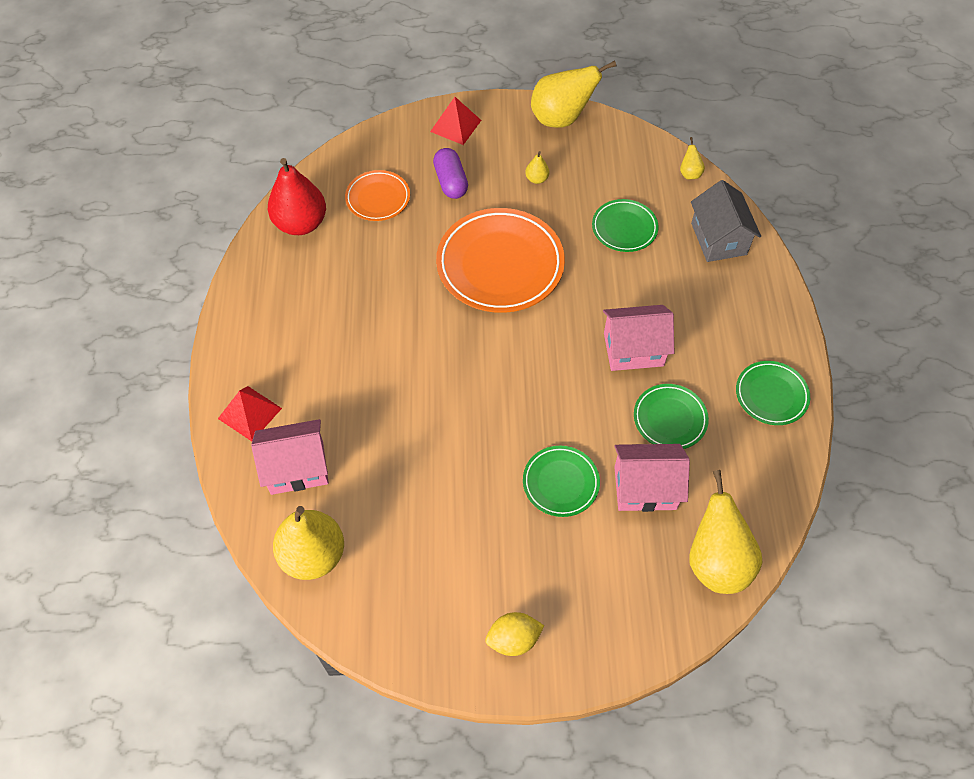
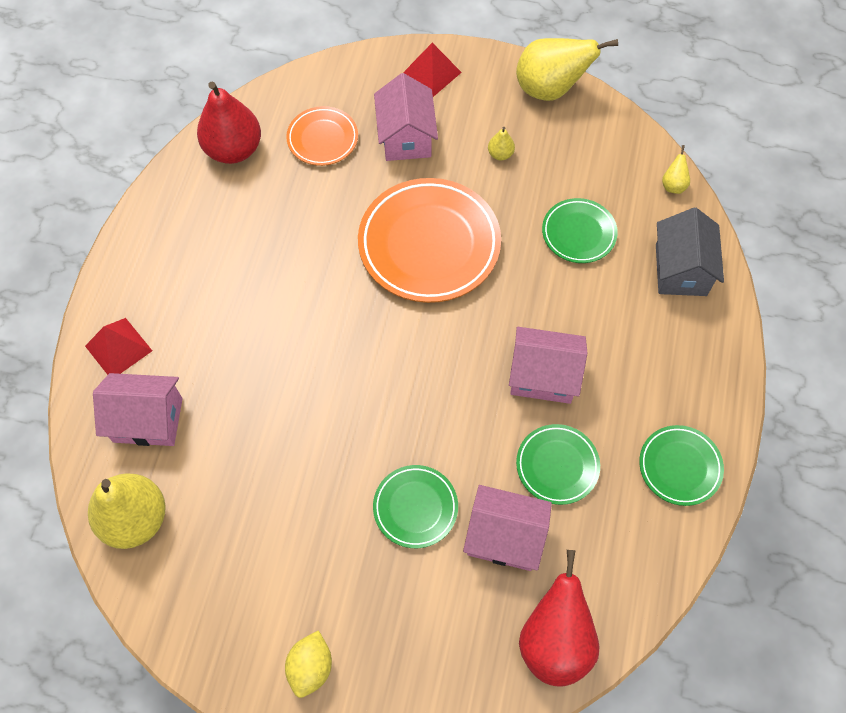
camera: 15 degrees right, 5 degrees up
purple capsule [433,148,468,199] -> pink house [374,73,438,161]
yellow lemon [485,612,544,656] -> yellow lemon turned 75 degrees counterclockwise [285,630,332,698]
yellow pear [689,470,763,594] -> red pear [519,550,599,687]

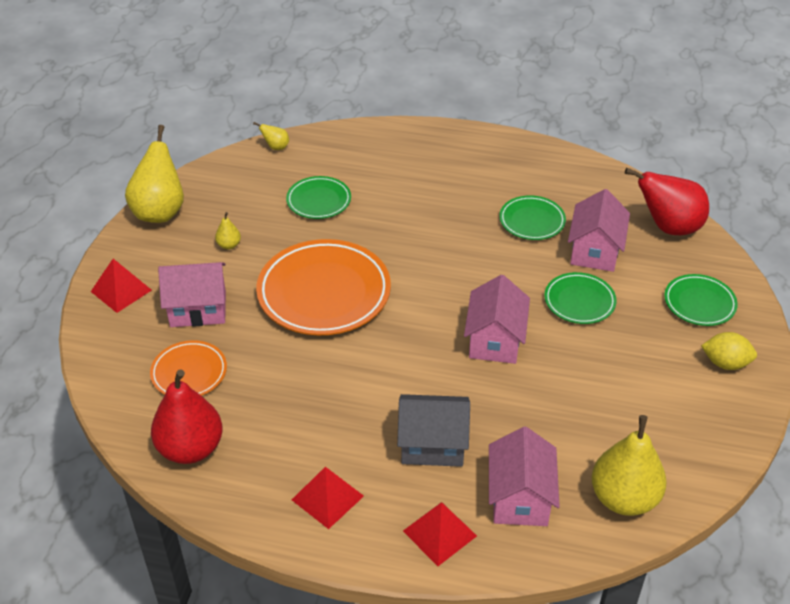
camera: 90 degrees left, 20 degrees down
pink house [509,327,588,404] -> pink house moved to [464,275,530,364]
green plate [639,425,724,506] -> green plate moved to [664,274,738,326]
grey house [656,208,724,296] -> grey house moved to [397,394,470,467]
none -> red pyramid [292,467,364,529]

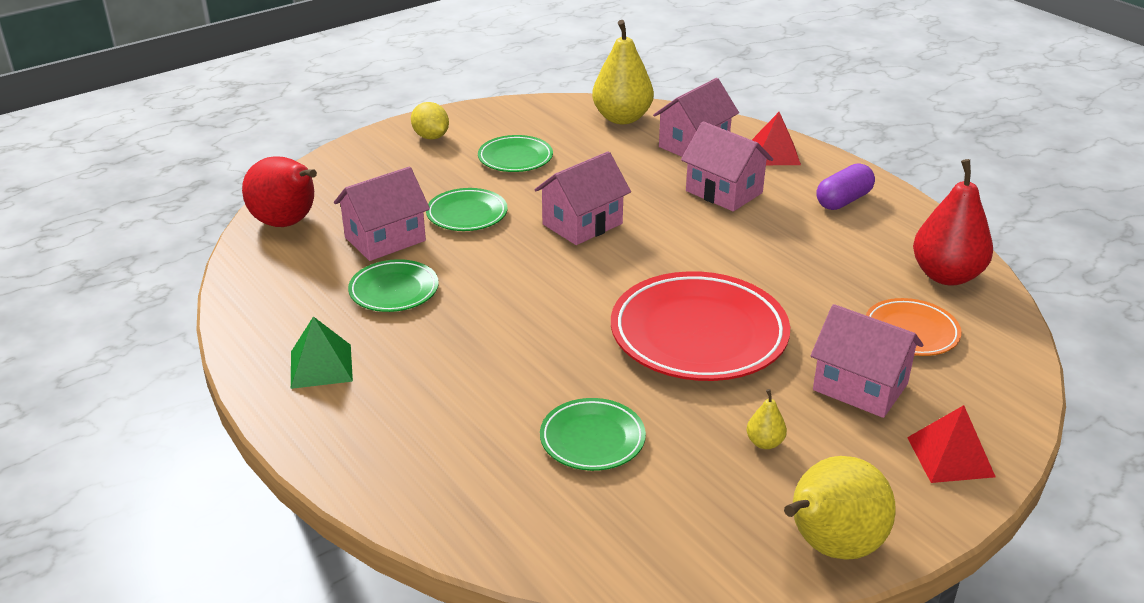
camera: 140 degrees left, 10 degrees down
yellow pear [253,122,289,150] -> none
orange plate [256,239,391,335] -> red plate [611,271,790,381]
red pyramid [292,467,364,529] -> purple capsule [816,163,875,210]
grey house [397,394,470,467] -> pink house [681,121,773,212]
green plate [664,274,738,326] -> green plate moved to [478,135,553,172]
none -> green pyramid [291,316,353,389]

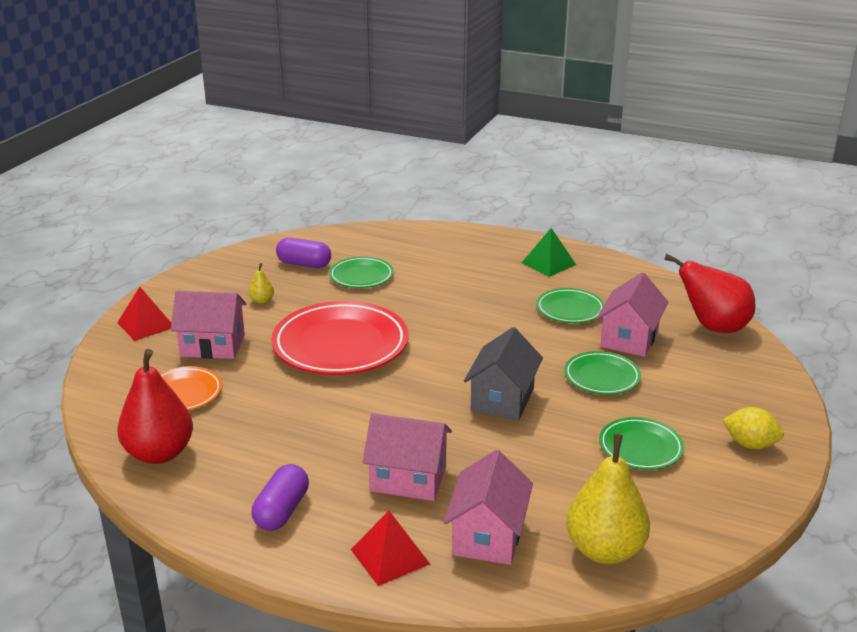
camera: 150 degrees right, 5 degrees down
pink house [535,151,631,245] -> grey house [464,327,543,421]
yellow pear [784,456,896,560] -> none
none -> purple capsule [276,238,331,268]

